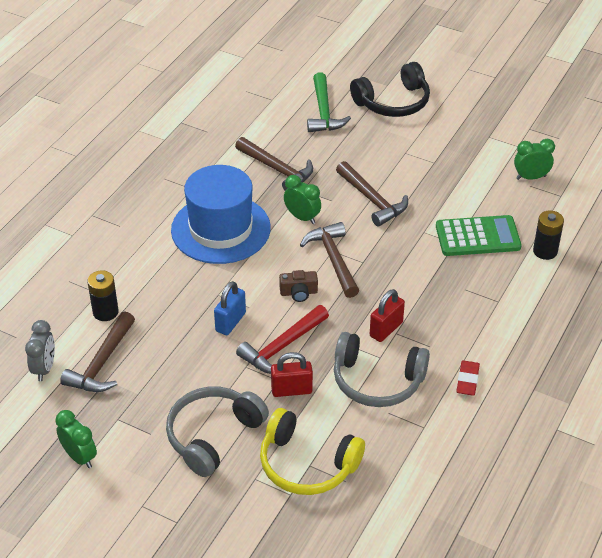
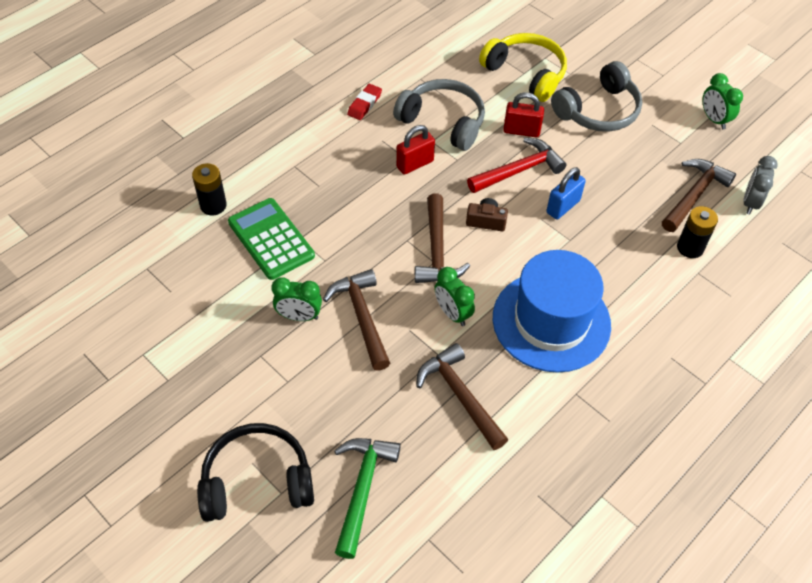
camera: 165 degrees left, 10 degrees up
green calculator [436,215,522,256] -> green calculator turned 45 degrees clockwise [228,198,315,280]
green clock [514,139,555,180] -> green clock moved to [271,277,322,321]

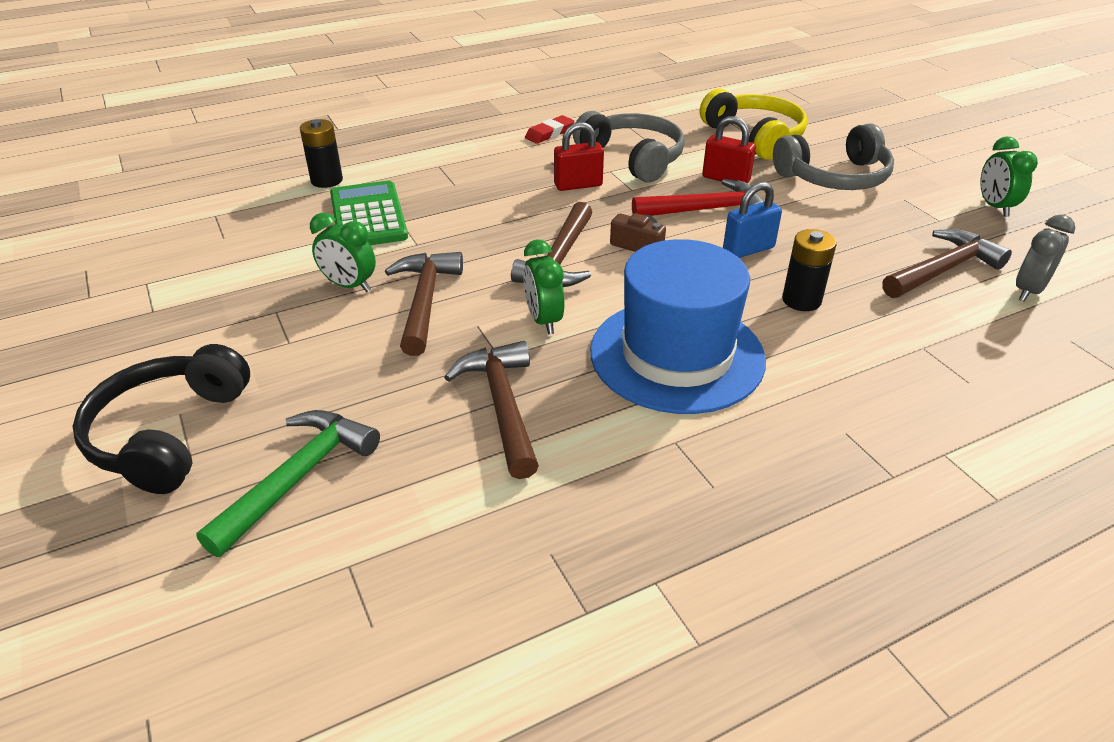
camera: 20 degrees right, 15 degrees down
black headphones [197,423,314,522] -> black headphones turned 90 degrees counterclockwise [73,344,250,494]
black battery [677,206,718,258] -> black battery moved to [782,229,837,311]

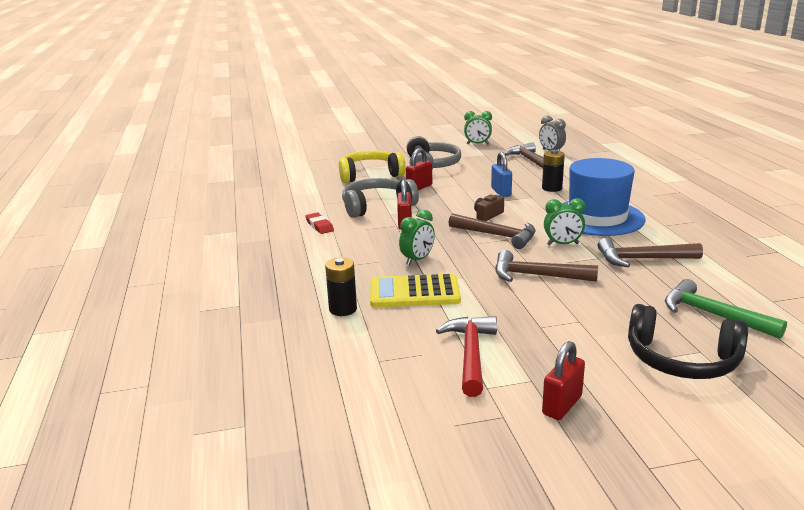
camera: 75 degrees left, 15 degrees down
green clock [310,213,376,292] -> green clock moved to [399,210,435,265]
green calculator [330,181,408,245] -> yellow calculator [370,274,461,308]
red hammer [632,179,765,216] -> red hammer moved to [436,316,497,397]
none -> red padlock [542,341,585,420]

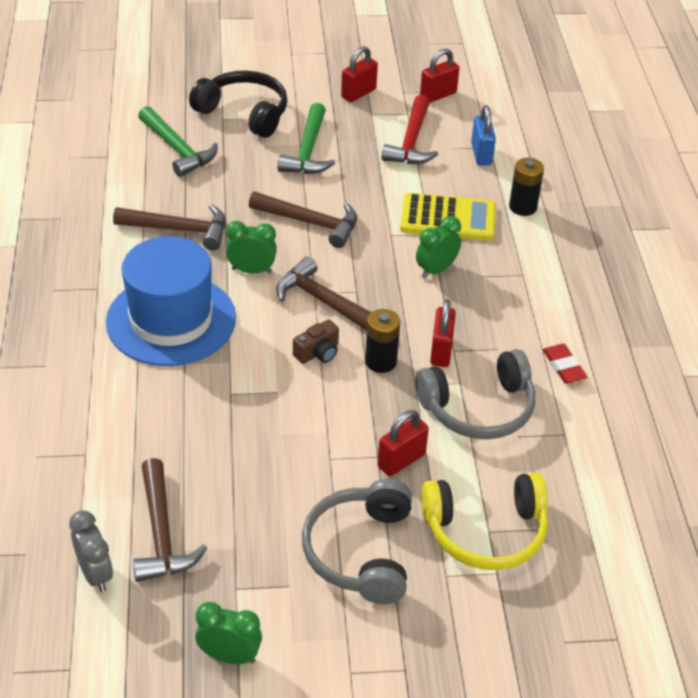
camera: 175 degrees left, 20 degrees up
blue padlock [491,152,512,197] -> blue padlock moved to [471,105,496,165]
black battery [542,150,565,192] -> black battery moved to [365,309,400,373]
none -> green hammer [278,103,335,174]
none -> red padlock [420,49,459,103]

